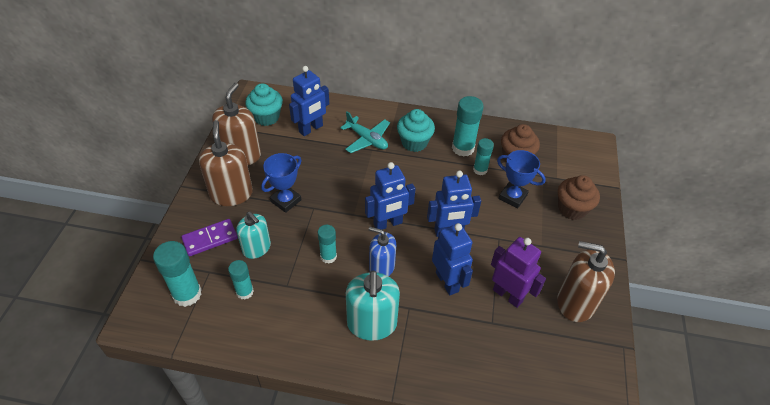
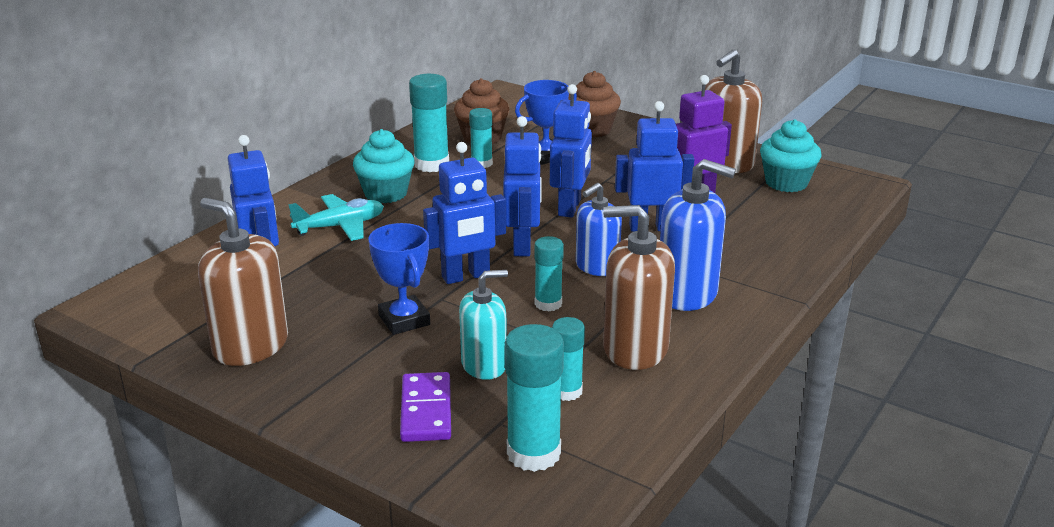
camera: 65 degrees left, 20 degrees down
brown soap dispenser [199,120,253,206] -> brown soap dispenser moved to [603,205,675,370]
turquoise cupcake [245,83,283,126] -> turquoise cupcake moved to [760,119,822,192]
turquoise soap dispenser [346,270,400,341] -> blue soap dispenser [660,159,736,311]
none -> blue robot [423,142,506,284]

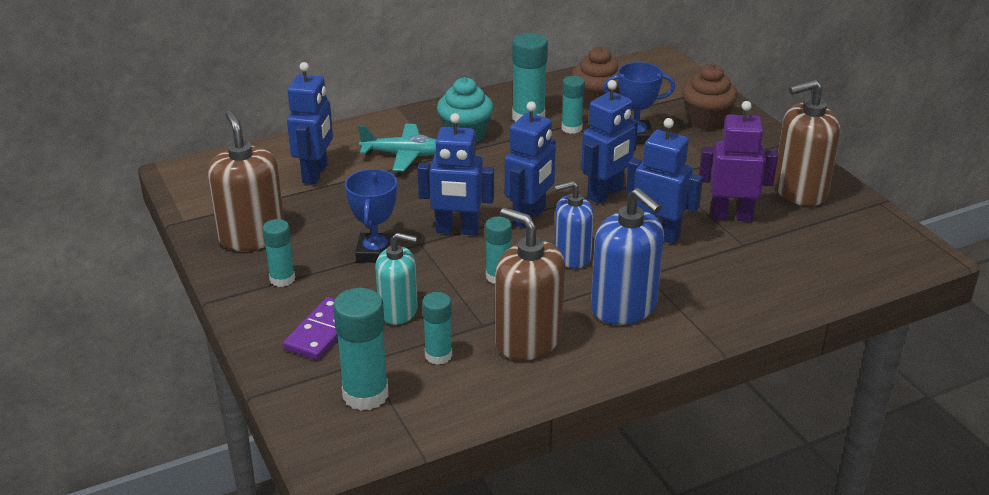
camera: 30 degrees right, 5 degrees up
turquoise cupcake [760,119,822,192] -> none
none -> turquoise glue stick [262,219,295,287]

